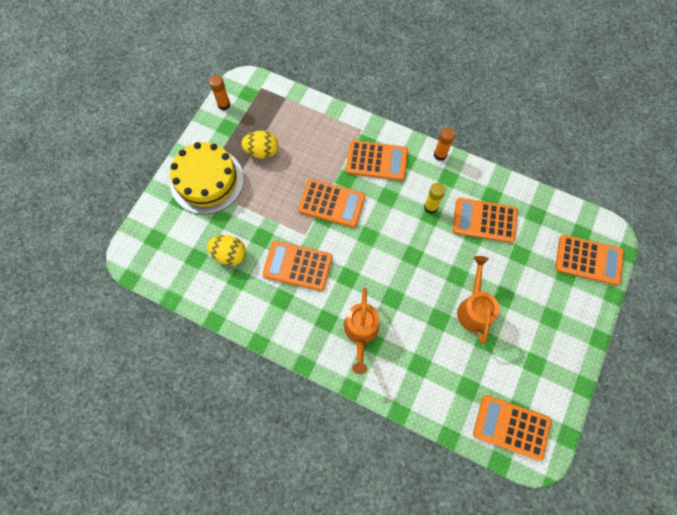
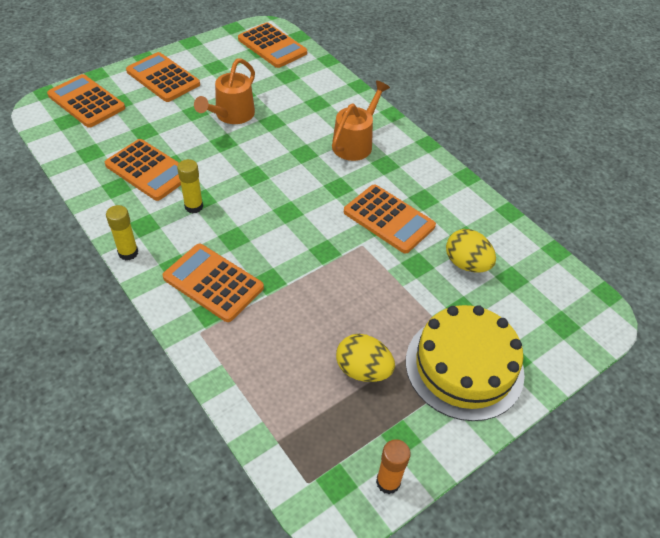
camera: 155 degrees left, 20 degrees down
orange calculator [298,179,365,228] -> orange calculator moved to [126,52,200,102]
orange glue stick [434,127,455,161] -> yellow glue stick [106,205,138,260]

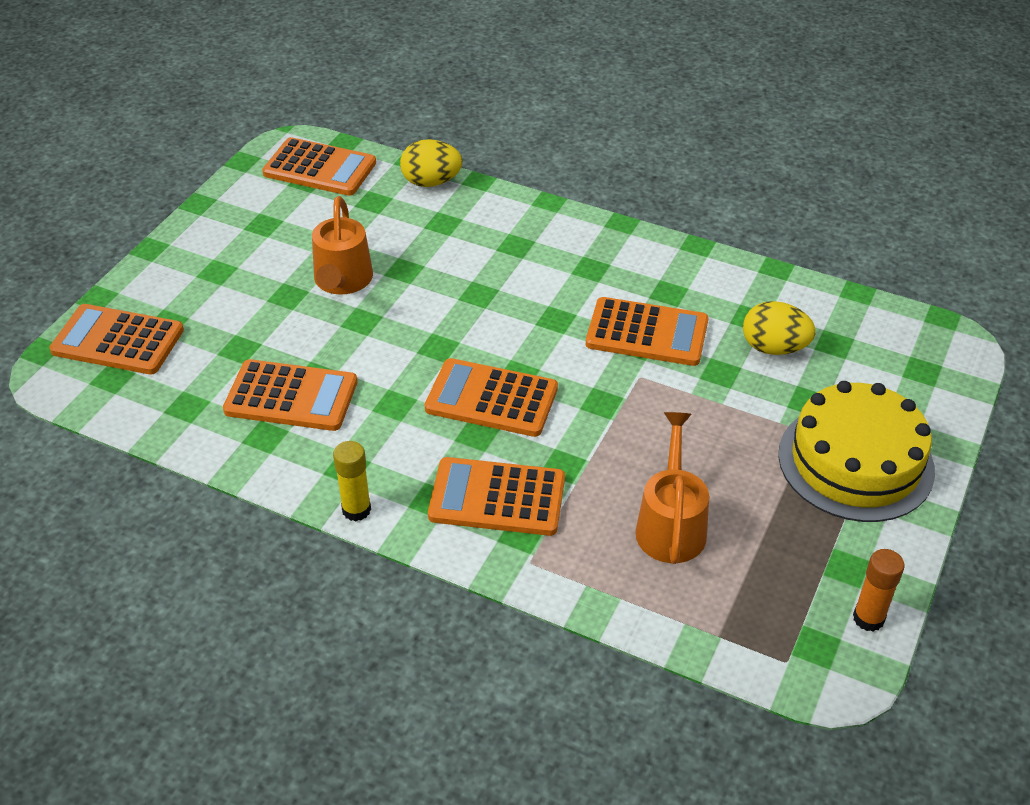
camera: 25 degrees left, 5 degrees down
orange calculator [126,52,200,102] -> orange calculator moved to [425,358,558,437]
yellow glue stick [177,159,203,213] -> none
orange watering can [332,80,390,161] -> orange watering can moved to [635,412,709,564]
yellow egg [336,334,395,382] -> yellow egg moved to [400,139,462,187]

